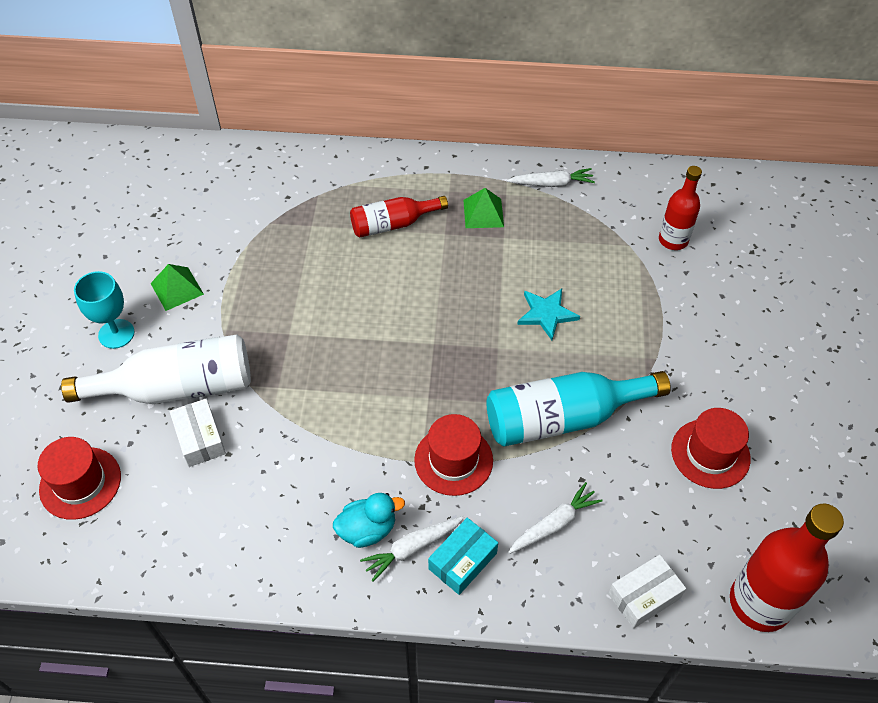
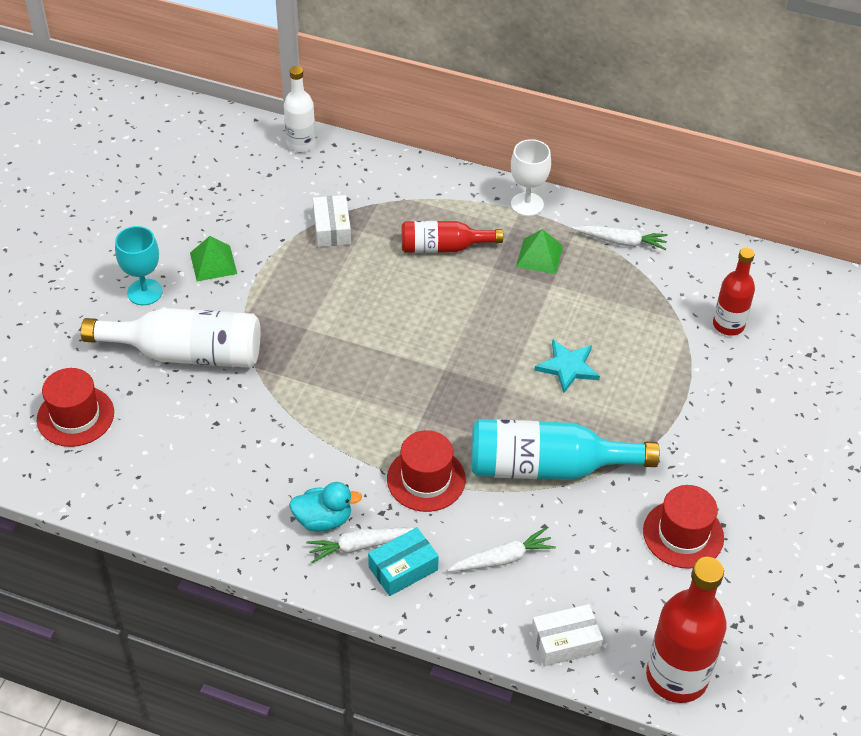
camera: 15 degrees right, 5 degrees down
white box [170,399,226,467] -> white box moved to [313,195,351,247]
none -> white bottle [284,66,316,152]
none -> white goblet [511,139,551,216]

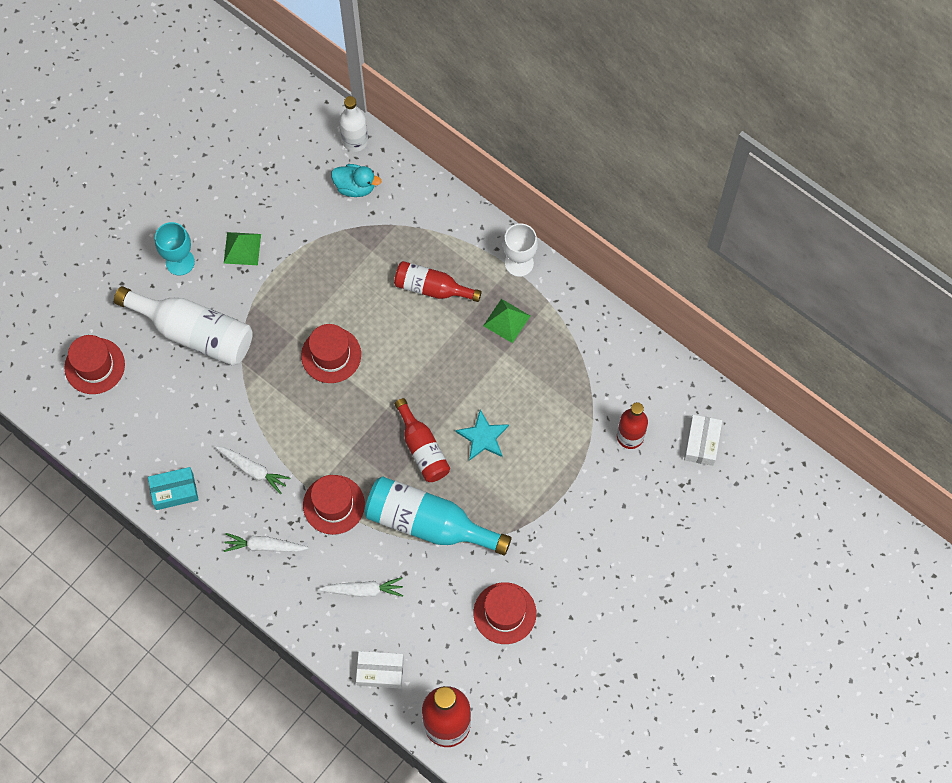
camera: 20 degrees right, 20 degrees up
turquoise duck [289,482,362,532] -> turquoise duck moved to [331,164,381,197]
white box [313,195,351,247] -> white box moved to [684,415,722,466]
turquoise box [368,527,439,596] -> turquoise box moved to [148,467,199,510]
white carrot [574,226,668,250] -> white carrot moved to [215,446,290,494]
none -> red hat [301,324,361,383]
none -> red bottle [395,398,450,482]

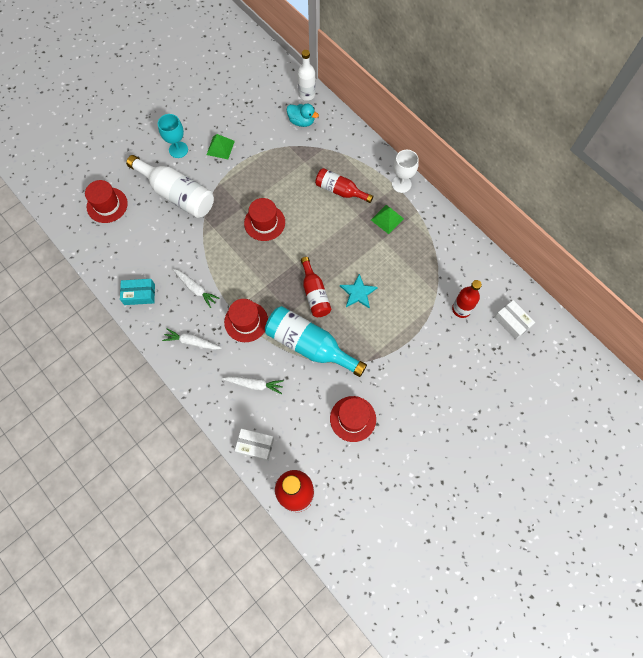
camera: 10 degrees right, 0 degrees up
white box [684,415,722,466] -> white box turned 60 degrees counterclockwise [494,300,535,340]

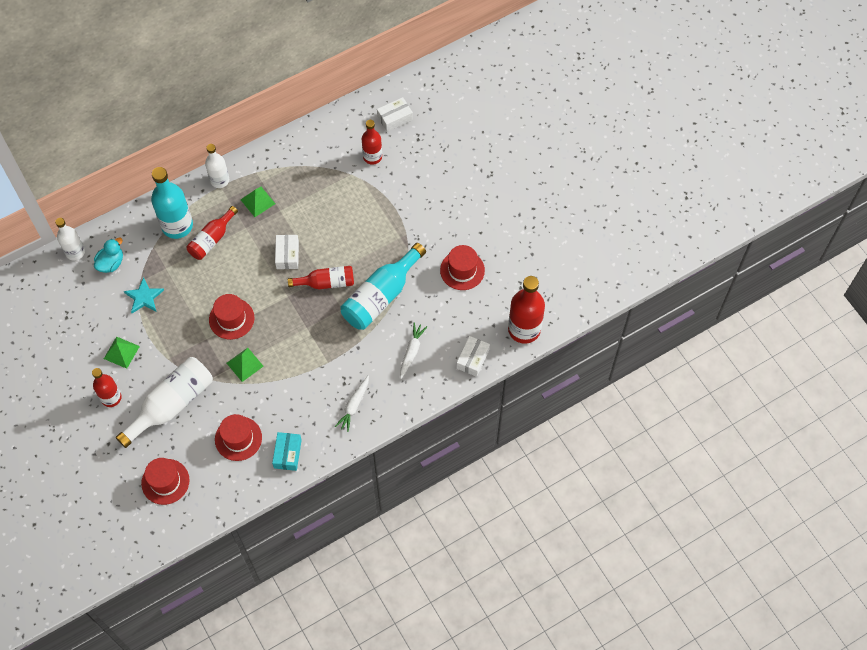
camera: 80 degrees left, 5 degrees down
turquoise goblet [158,114,188,158] -> red bottle [92,368,122,407]
white carrot [173,269,220,308] -> none
red hat [224,299,268,342] -> red hat moved to [215,414,262,461]
turquoise star [340,274,378,309] -> turquoise star moved to [124,277,164,313]
white goblet [392,150,419,193] -> white bottle [205,144,229,188]
none -> turquoise bottle [151,167,193,239]
none -> green pyramid [227,348,264,382]
none -> white box [275,235,299,269]

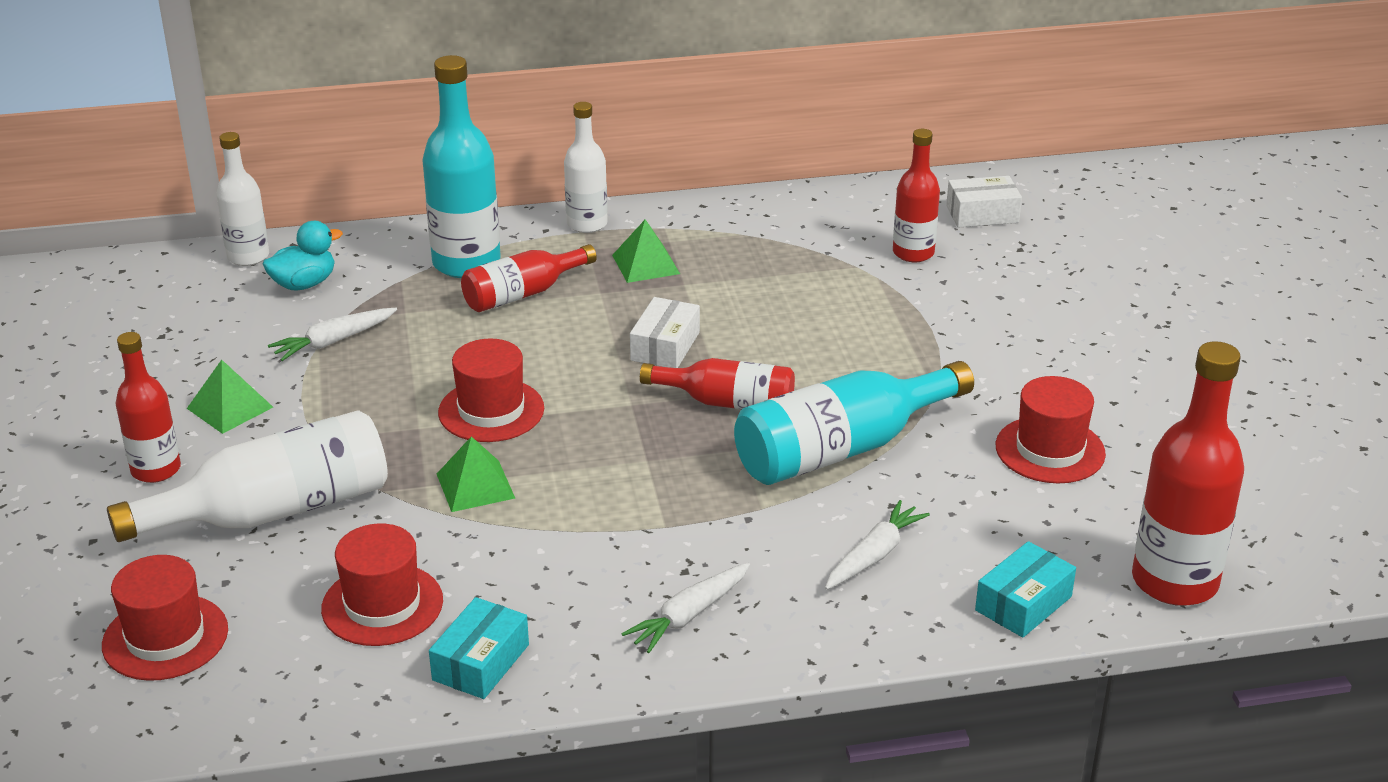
camera: 20 degrees right, 30 degrees down
turquoise star [124,277,164,313] -> white carrot [268,308,397,361]
white box [456,336,490,377] -> turquoise box [975,541,1076,638]

